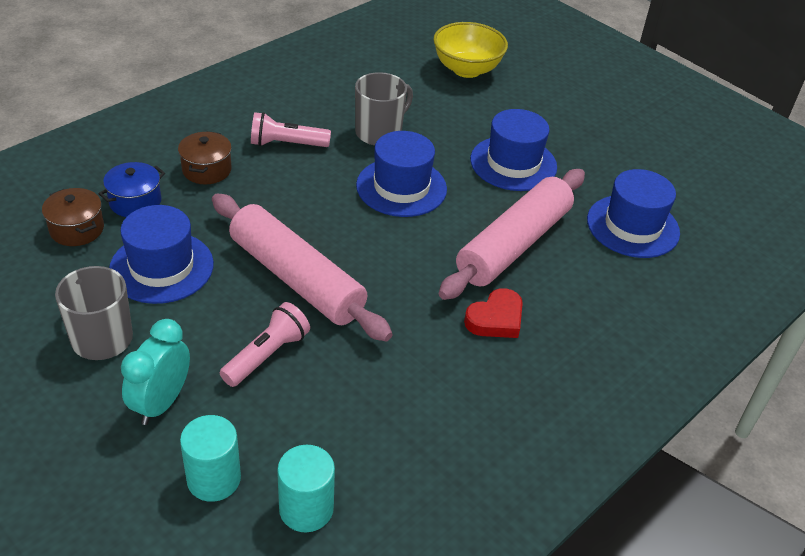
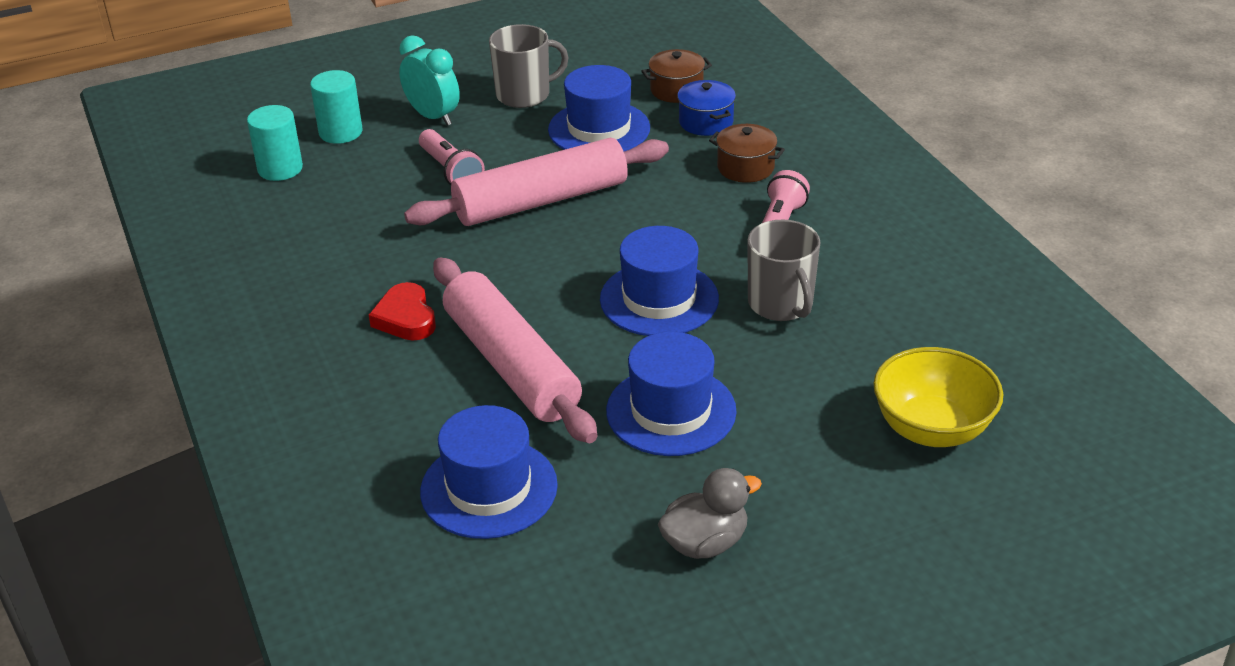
camera: 115 degrees right, 5 degrees down
none -> grey duck [658,468,762,559]

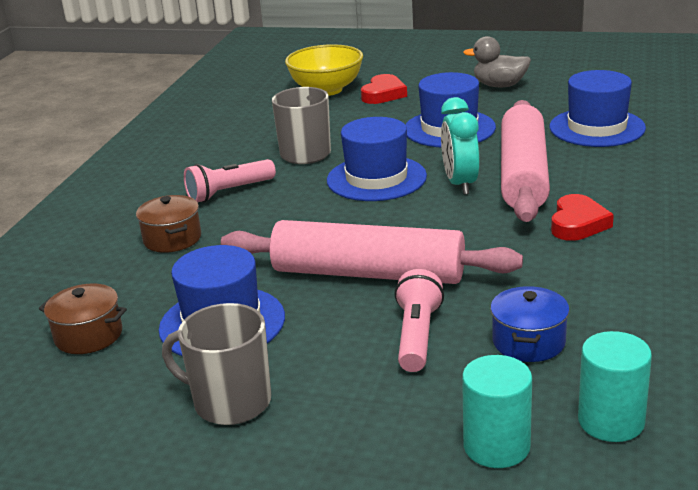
camera: 140 degrees left, 10 degrees down
turquoise clock [399,35,460,126] -> turquoise clock moved to [441,97,480,195]
blue pot [677,80,736,136] -> blue pot moved to [490,286,570,362]
none -> red heart [361,74,407,104]

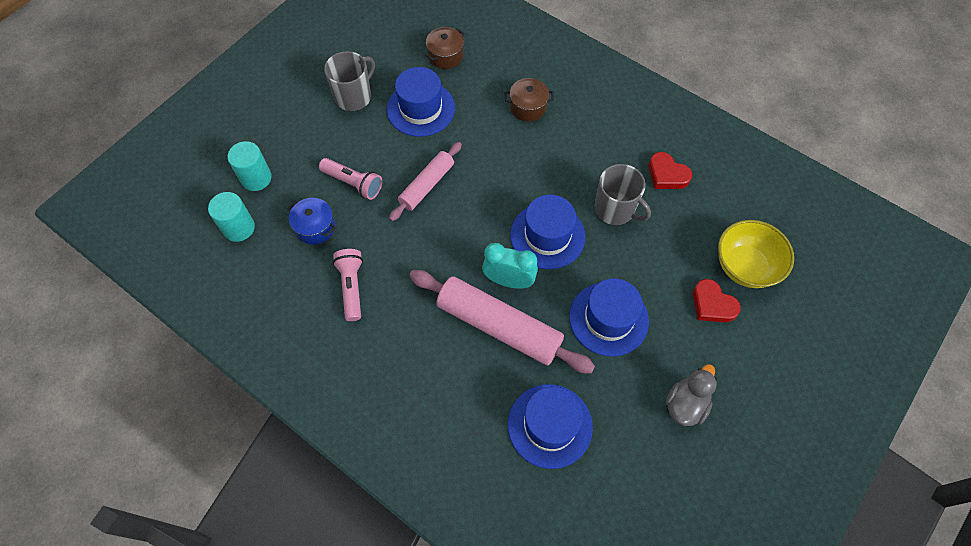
camera: 110 degrees right, 35 degrees up
pink flashlight [184,159,276,203] -> pink flashlight moved to [333,249,363,321]
pink rolling pin [221,220,523,284] -> pink rolling pin [389,142,462,221], size x0.60
red heart [551,194,614,241] -> red heart moved to [649,152,692,189]

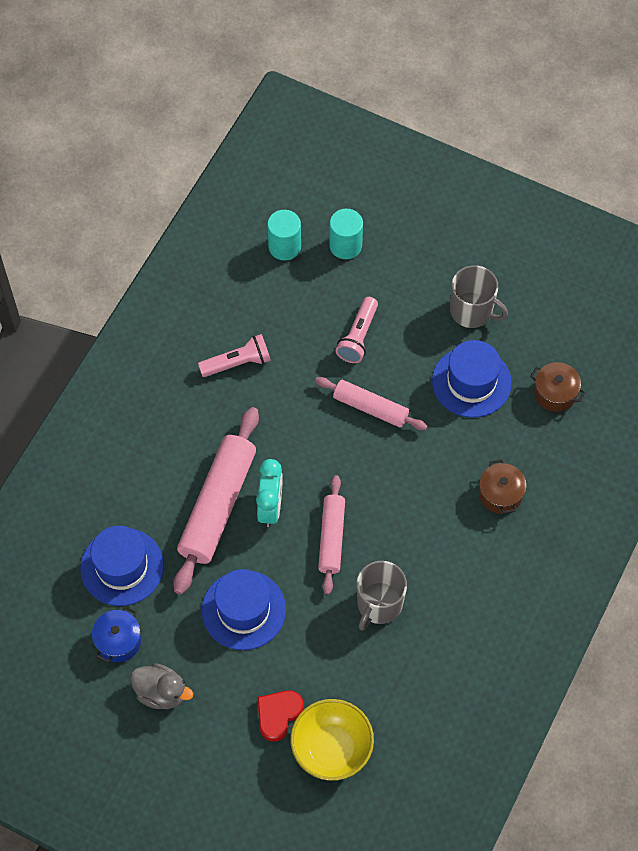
camera: 80 degrees right, 0 degrees up
blue pot [288,198,335,245] -> blue pot moved to [92,606,141,663]
blue hat [510,195,585,269] -> pink rolling pin [318,475,345,595]
red heart [649,152,692,189] -> none

